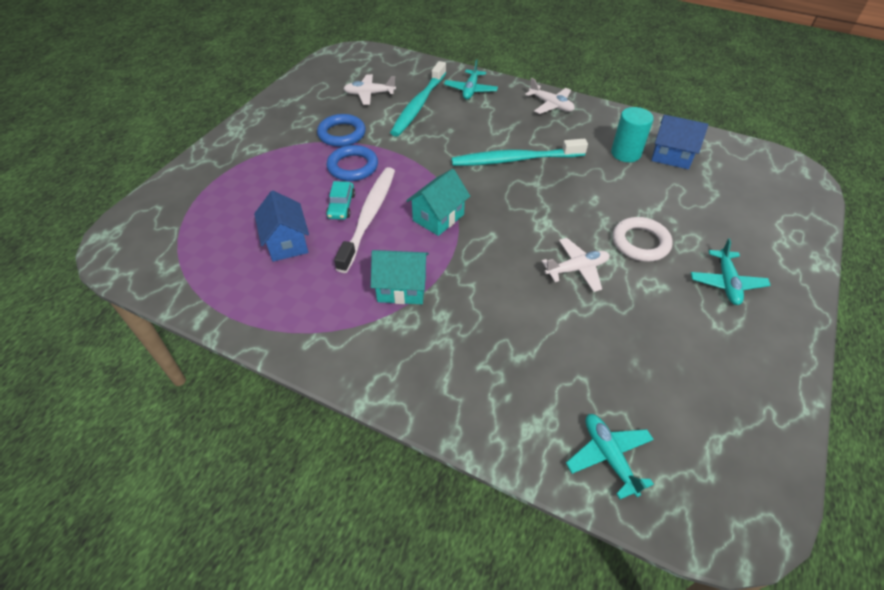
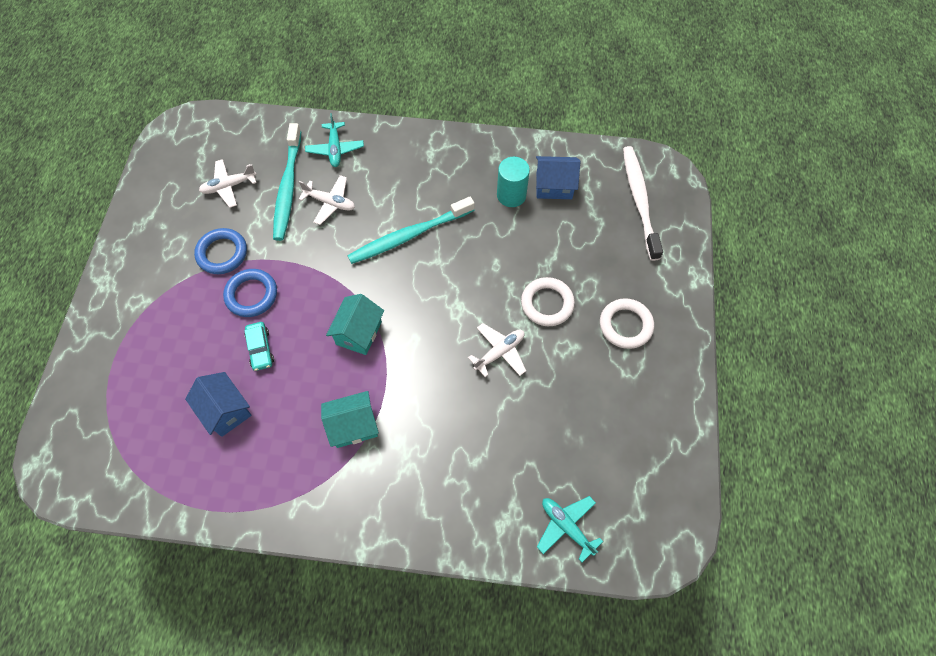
camera: 20 degrees left, 15 degrees up
white toothbrush [334,167,395,273] -> white toothbrush moved to [623,146,663,261]
white plane [525,78,575,114] -> white plane moved to [299,175,355,225]
turquoise plane [691,238,771,305] -> white ring [600,298,654,349]

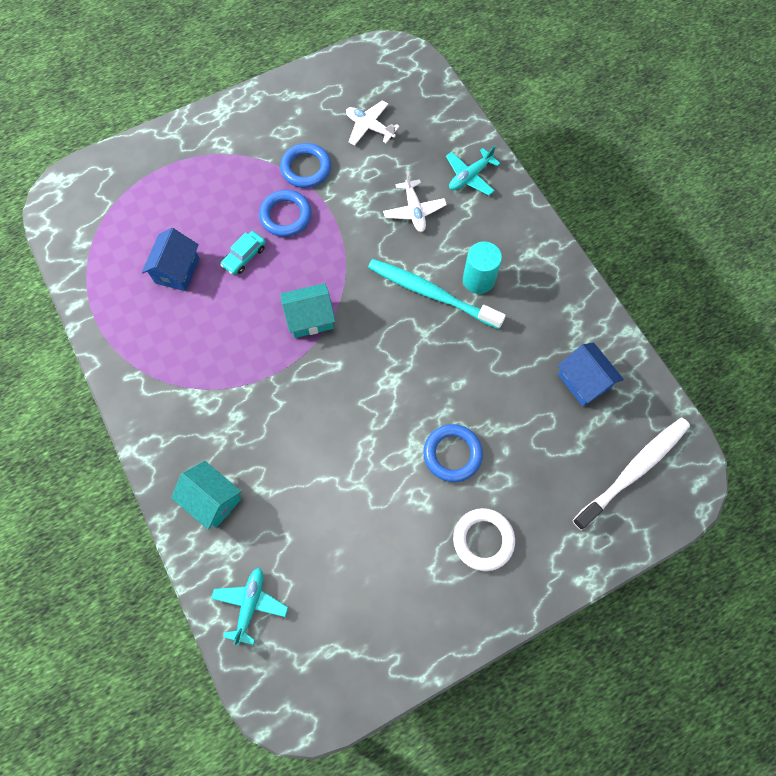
camera: 55 degrees right, 5 degrees up
turquoise toothbrush [273,123,301,241] -> none
turquoise house [321,391,379,448] -> turquoise house moved to [171,461,242,530]
white plane [468,323,526,377] -> none
turquoise cylinder [497,157,530,207] -> turquoise cylinder moved to [463,242,502,294]
white ring [521,277,575,326] -> blue ring [423,424,483,482]

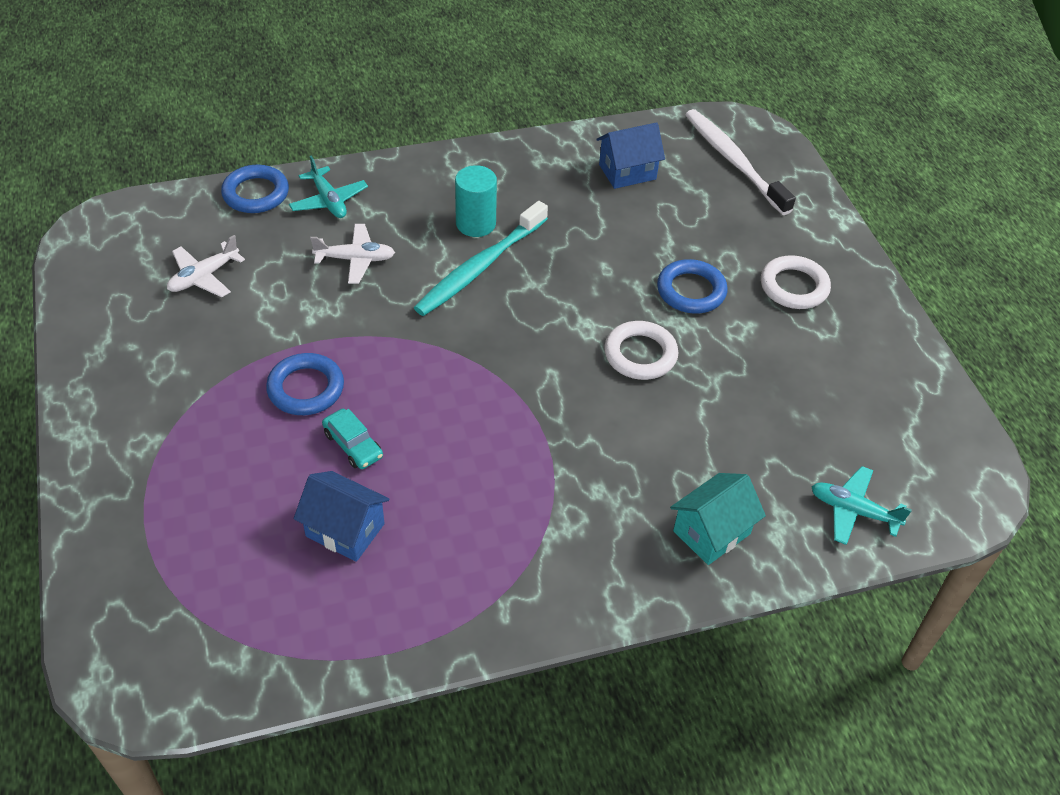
camera: 80 degrees left, 20 degrees down
blue ring [280,143,331,188] -> blue ring moved to [221,165,289,213]
turquoise house [280,283,336,338] -> none
none -> white ring [604,321,678,380]

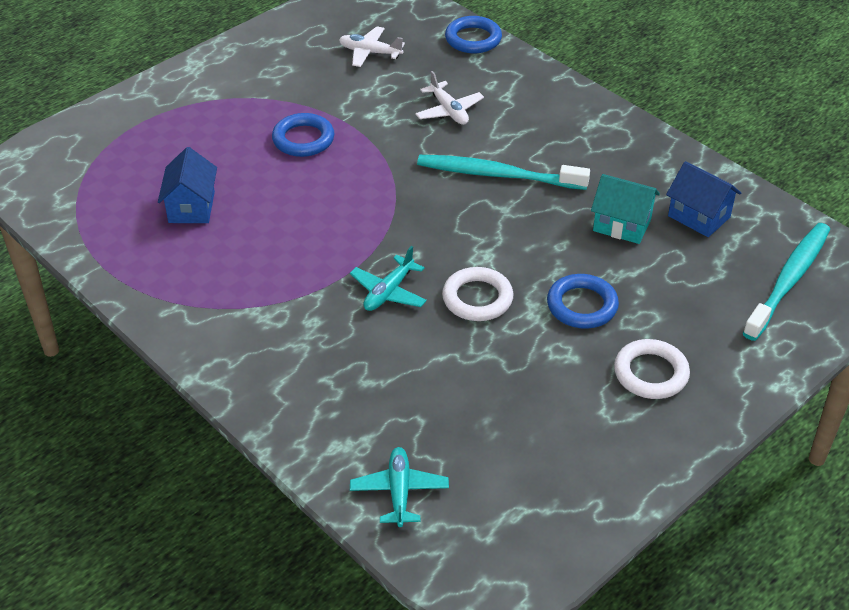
camera: 65 degrees right, 5 degrees down
turquoise plane [289,156,368,218] -> turquoise plane moved to [350,246,427,311]
turquoise car [322,409,383,469] -> none
turquoise cylinder [455,165,497,237] -> none
turquoise house [670,473,766,565] -> turquoise house moved to [591,174,660,244]
white toothbrush [685,109,796,215] -> turquoise toothbrush [743,223,830,341]

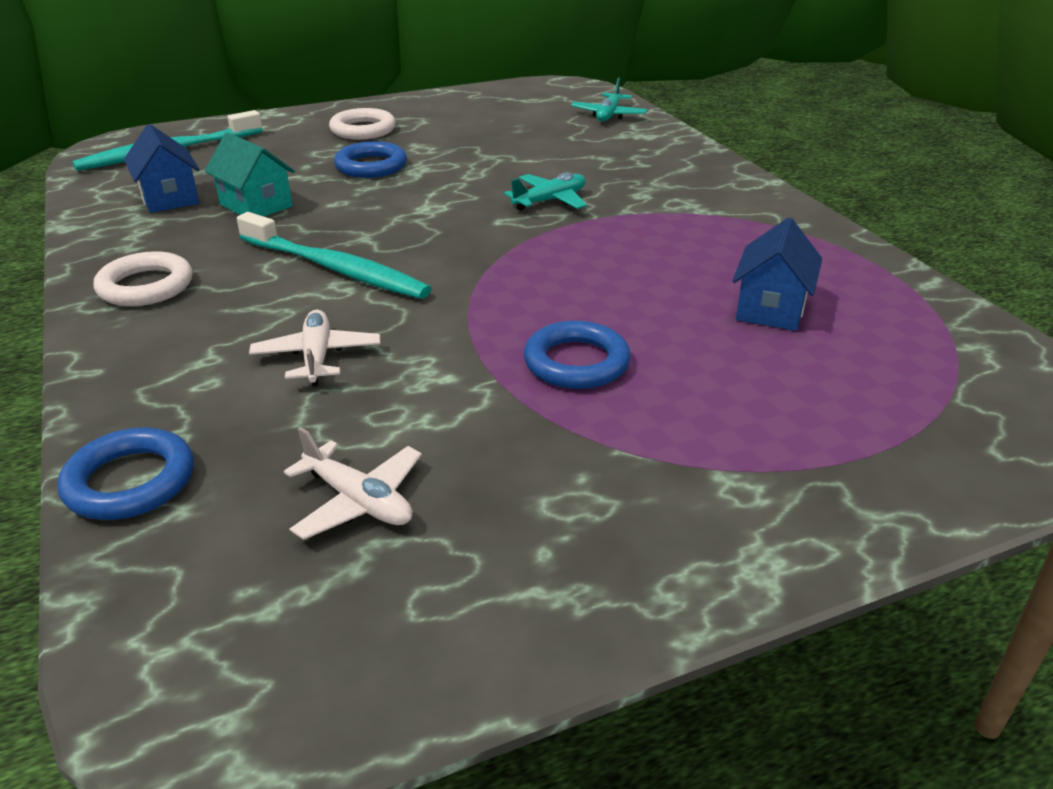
camera: 160 degrees left, 10 degrees down
white ring [442,267,514,321] -> white ring moved to [94,251,193,306]

